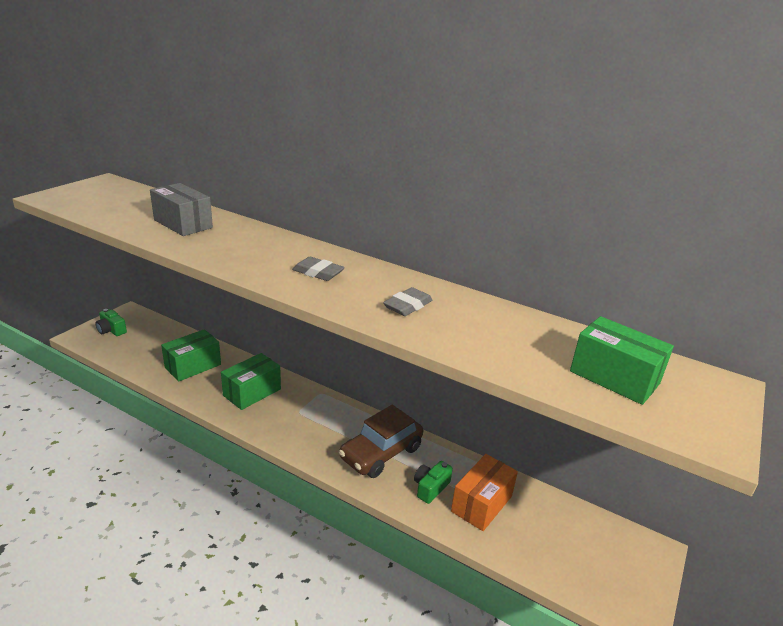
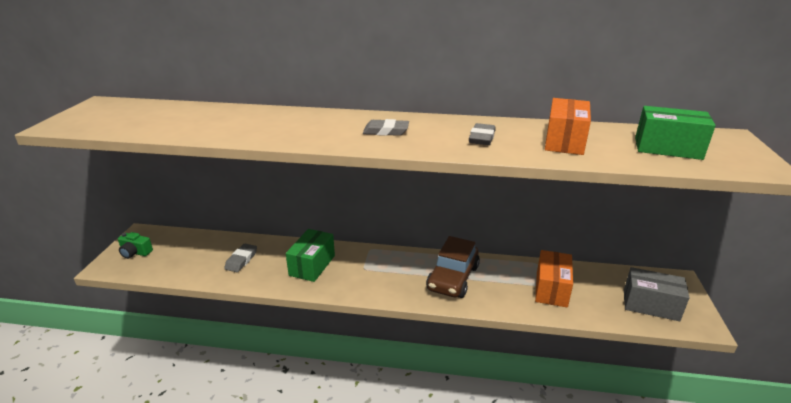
camera: 20 degrees left, 0 degrees up
grey box [150,183,213,236] -> grey box moved to [624,267,690,321]
green box [161,329,221,382] -> grey eraser [224,244,257,272]
green camera [414,461,453,504] -> none
none -> orange box [545,98,591,155]

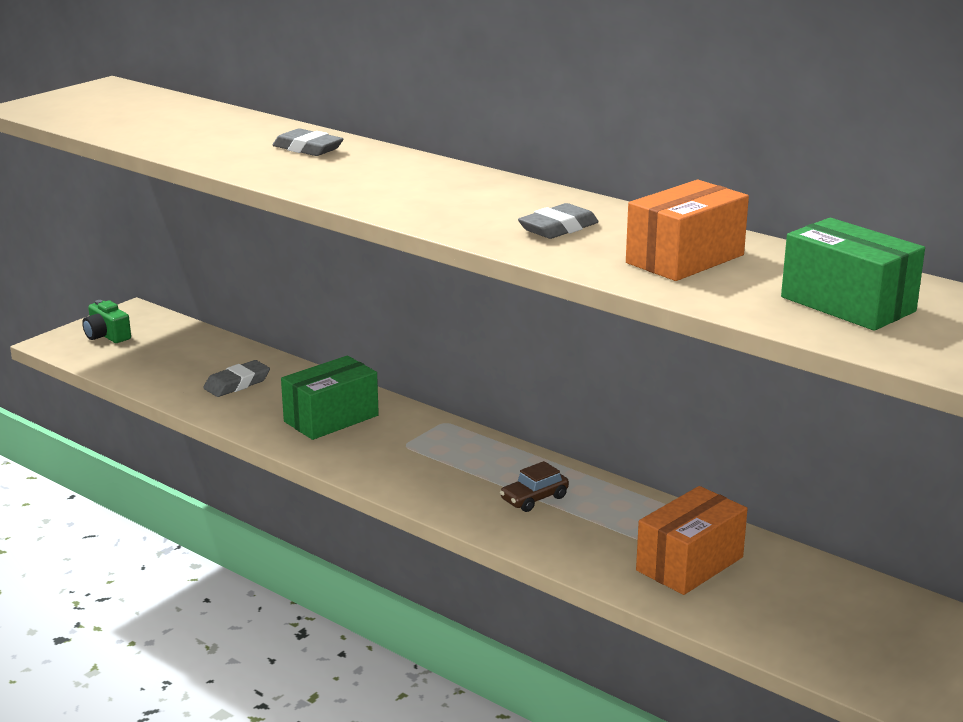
camera: 30 degrees right, 5 degrees down
grey eraser [363,119,409,136] -> grey eraser moved to [273,128,343,156]
brown car [426,236,480,298] -> brown car [500,461,569,512], size x0.48
grey box [624,267,690,321] -> none

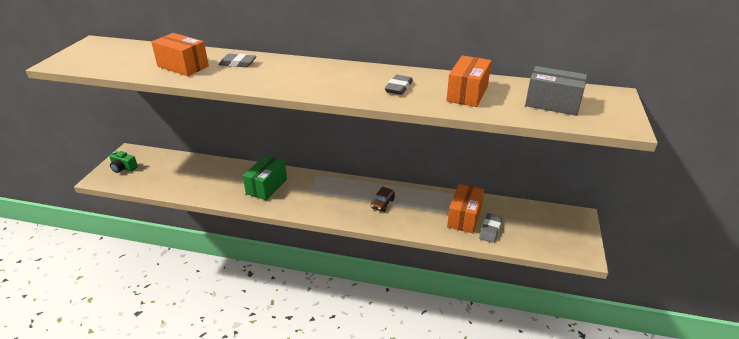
camera: 25 degrees left, 10 degrees up
grey eraser [203,360,270,397] -> grey eraser moved to [479,213,502,243]
green box [781,218,925,331] -> grey box [525,66,587,116]
none -> orange box [151,33,209,76]

